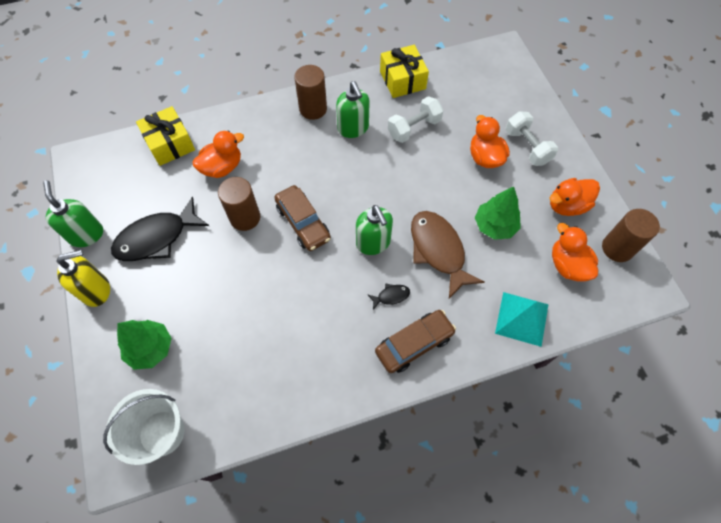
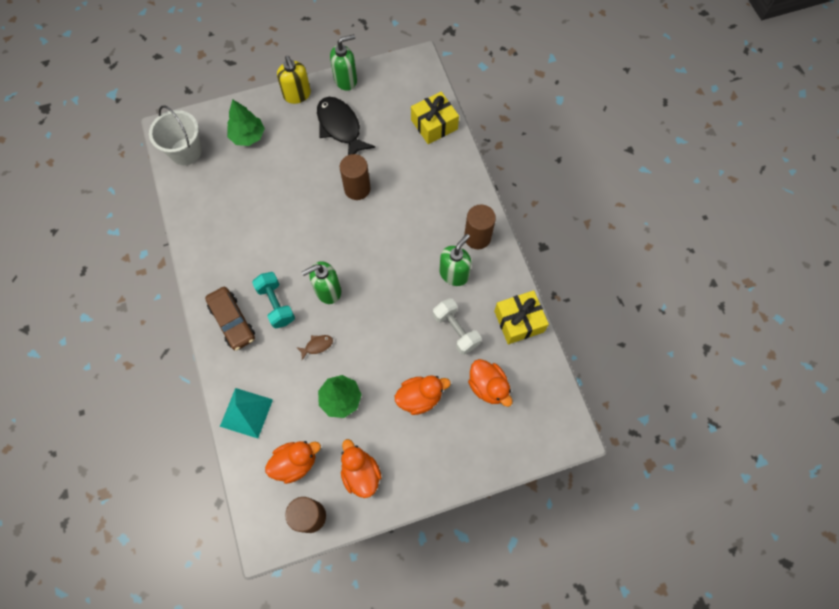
camera: 90 degrees right, 5 degrees up
orange duck [193,130,244,178] -> orange duck moved to [468,359,512,407]
brown car [274,185,331,251] -> none
green soap dispenser [336,81,369,138] -> green soap dispenser turned 150 degrees clockwise [439,234,472,286]
black fish [367,284,410,310] -> turquoise dumbbell [252,272,295,329]
brown fish [411,211,484,299] -> brown fish [296,335,333,360], size x0.42
white dumbbell [505,112,558,166] -> none

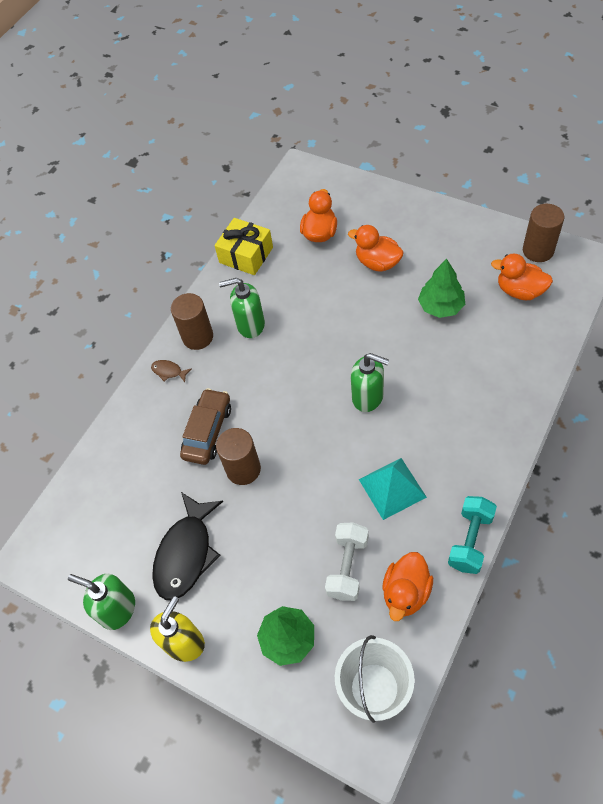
camera: 125 degrees left, 10 degrees down
brown car [205,287,255,351] -> brown car moved to [180,388,231,465]
turquoise pyramid [220,388,273,438] -> turquoise pyramid moved to [359,458,427,520]
turquoise dumbbell [252,272,295,329] -> turquoise dumbbell moved to [448,496,497,574]
brown fish [296,335,333,360] -> brown fish moved to [151,360,192,382]
orange duck [341,439,382,498] -> orange duck moved to [382,552,433,621]
yellow gift [411,91,459,144] -> none
white dumbbell [433,298,481,355] -> white dumbbell moved to [325,522,368,601]

